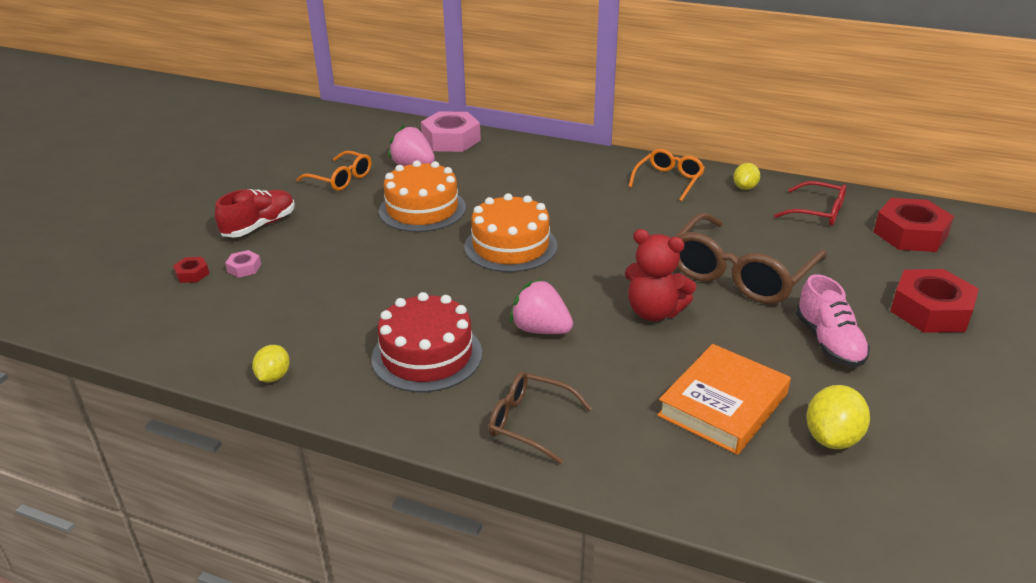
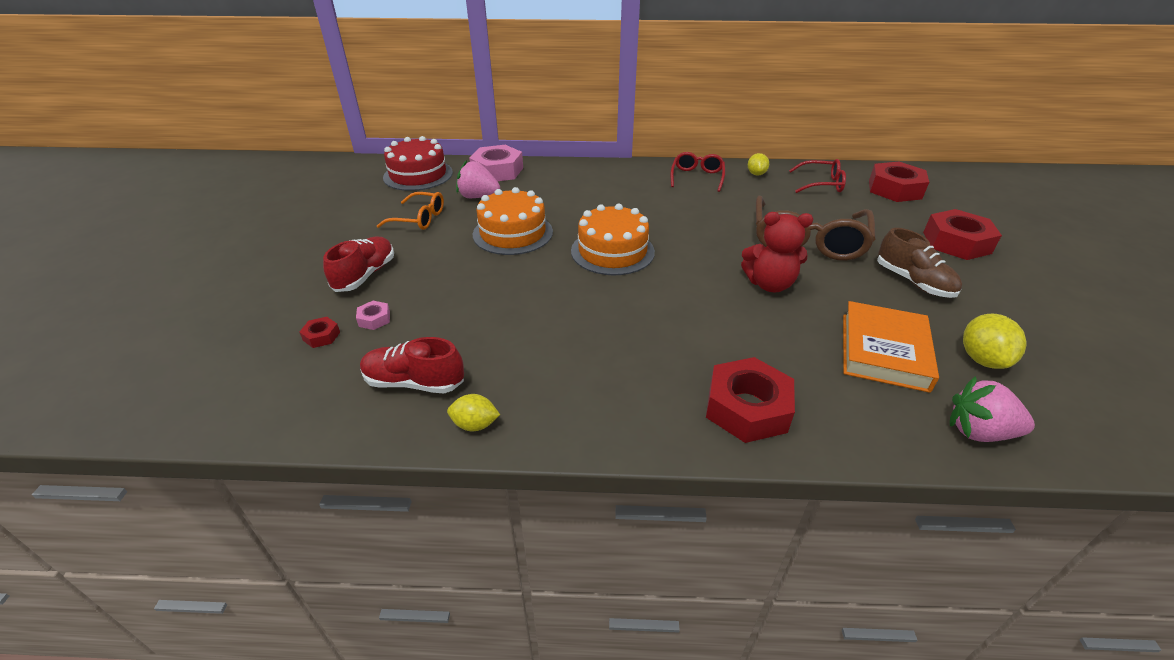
camera: 20 degrees left, 5 degrees up
yellow lemon [252,345,290,382] -> yellow lemon turned 75 degrees counterclockwise [447,394,500,431]
red cake [371,292,482,392] -> red cake moved to [383,136,453,191]
brown glasses [489,371,592,464] -> red nut [706,357,795,443]
pink strawberry [510,279,573,334] -> pink strawberry moved to [950,376,1035,442]
orange glasses [628,149,705,202] -> red glasses [671,152,725,192]
pink shoe [796,275,870,368] -> brown shoe [877,228,962,298]
none -> red shoe [360,337,464,393]

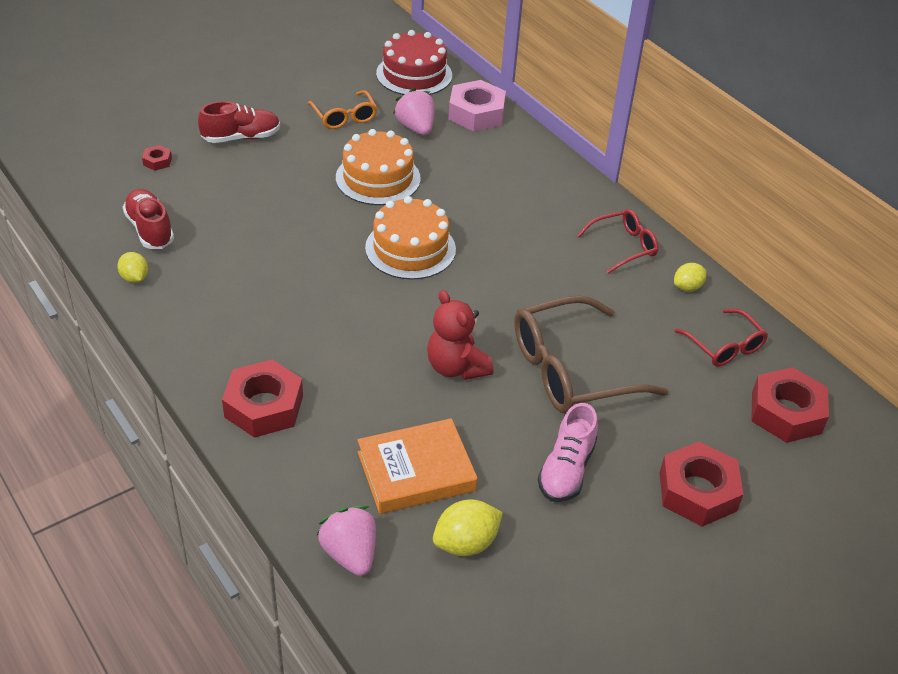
camera: 50 degrees right, 5 degrees up
pink nut [356,301,390,330] -> none
brown shoe [877,228,962,298] -> pink shoe [538,403,598,502]

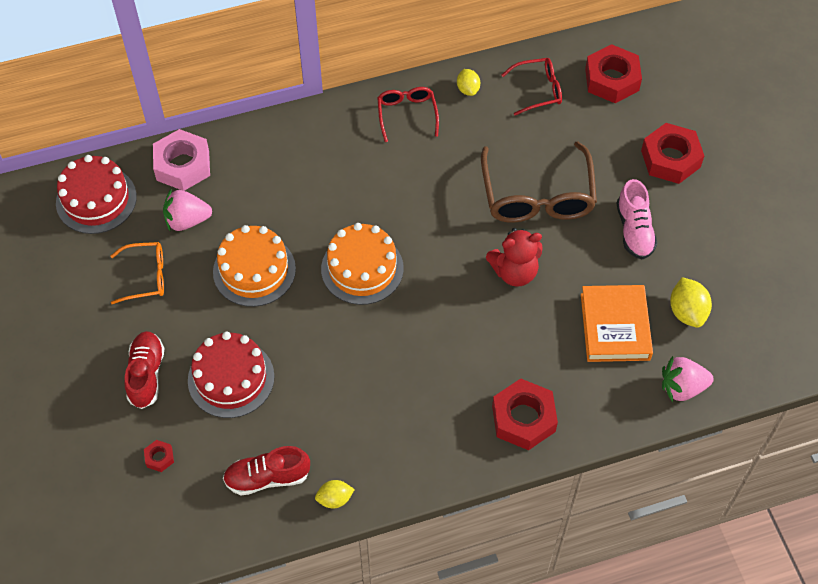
camera: 70 degrees left, 15 degrees up
pink shoe [538,403,598,502] -> pink shoe turned 45 degrees clockwise [616,179,657,260]
none -> red cake [188,332,274,418]

